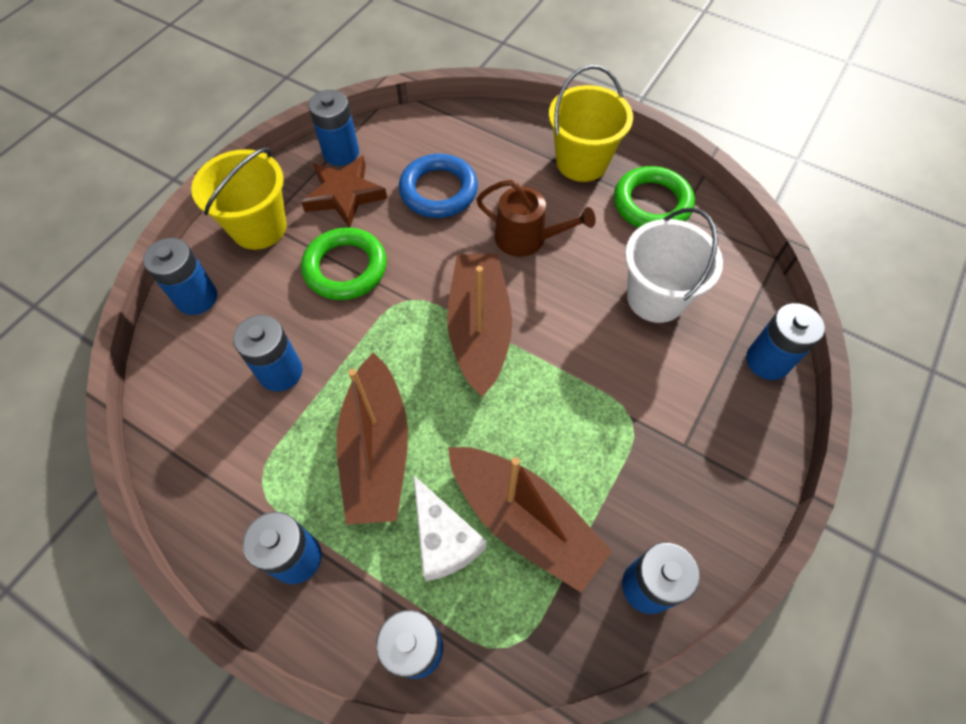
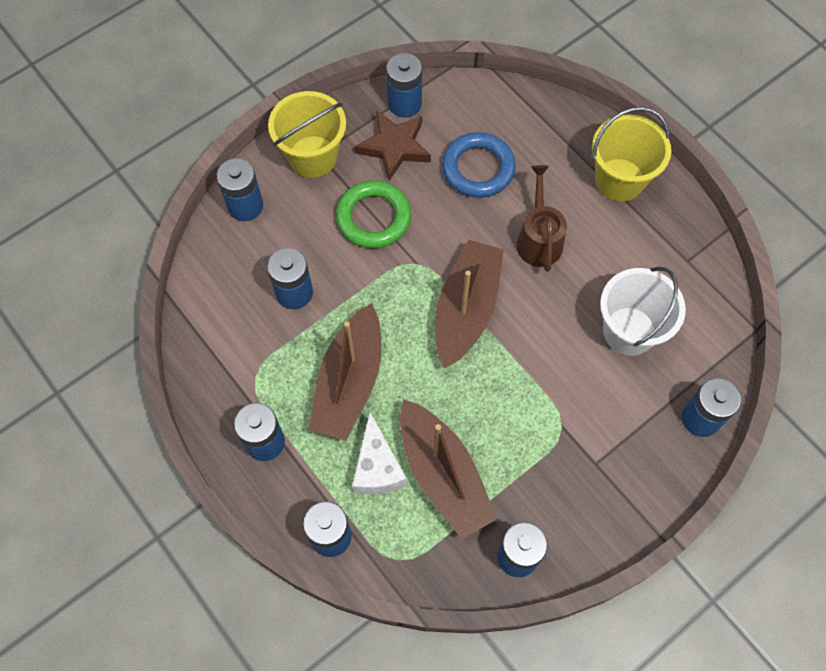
camera: 20 degrees right, 5 degrees up
brown watering can [476,180,596,257] -> brown watering can turned 135 degrees counterclockwise [517,165,567,272]
green ring [614,166,695,228] -> none

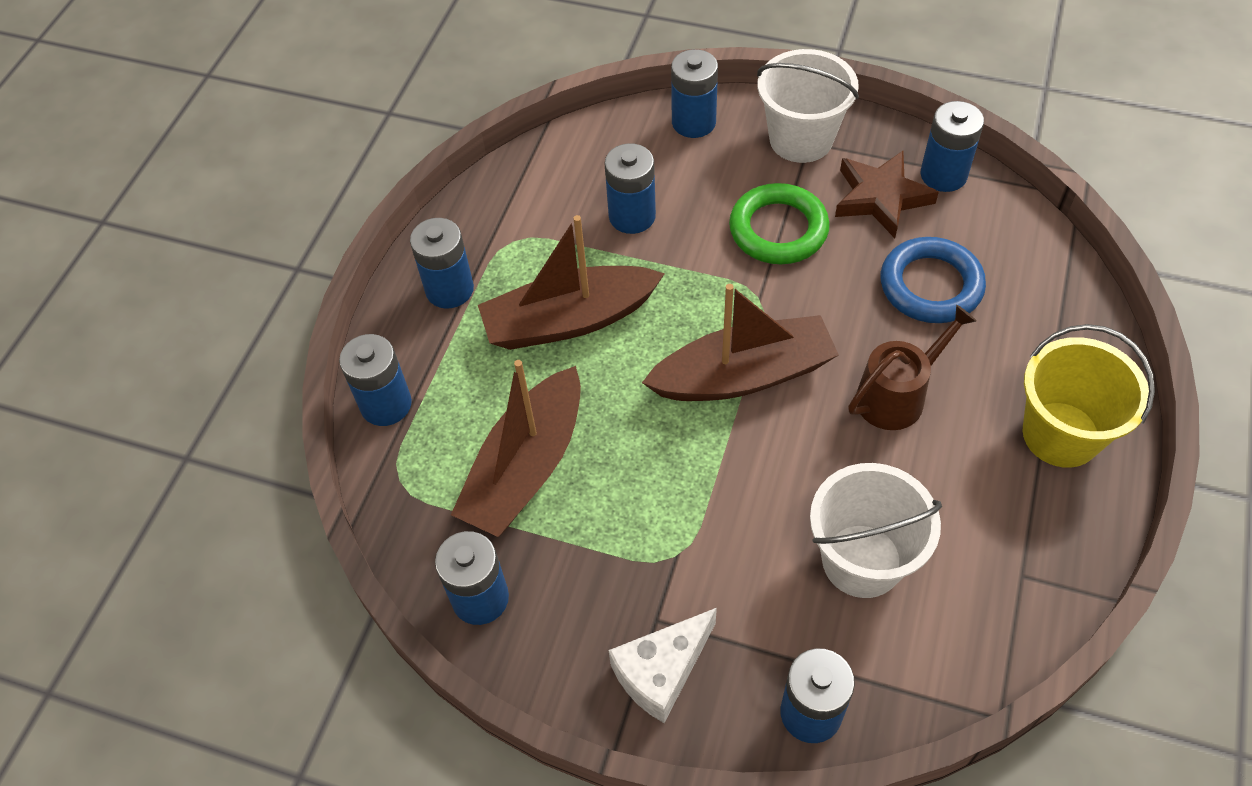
camera: 60 degrees right, 10 degrees down
yellow bucket [268,91,346,178] -> white bucket [757,49,859,163]
white cheese [352,412,407,494] -> white cheese moved to [608,608,717,723]

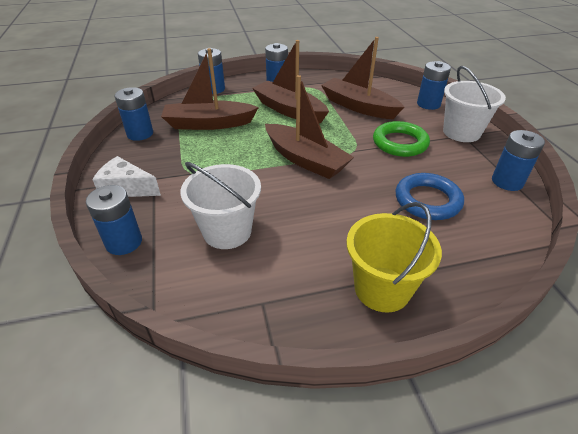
camera: 55 degrees right, 15 degrees down
blue battery [605,143,656,234] -> brown boat [321,37,404,119]
brown star [835,151,939,238] -> none
brown watering can [848,304,977,430] -> none

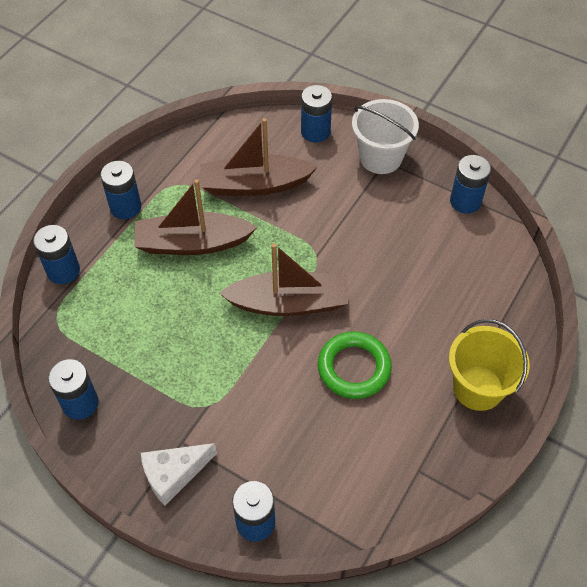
camera: 45 degrees left, 15 degrees up
brown boat [161,48,259,130] -> none
white bucket [180,162,261,249] -> none
green ring [373,121,430,157] -> green ring moved to [318,332,392,399]
blue ring [395,173,464,220] -> none

